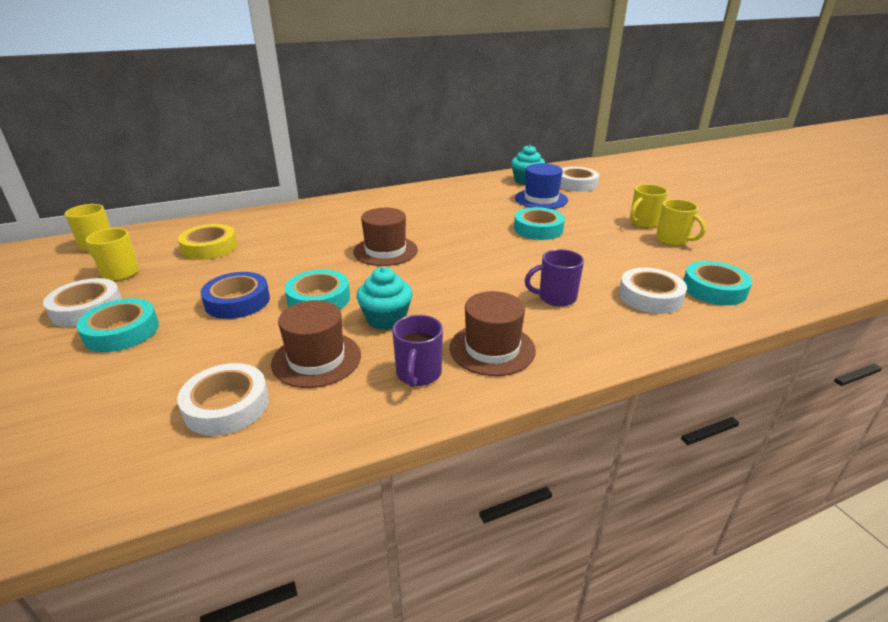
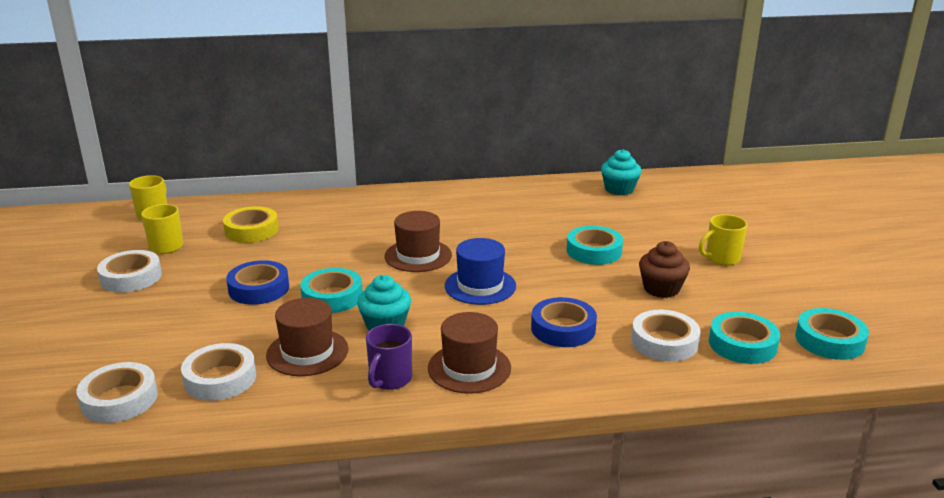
camera: 15 degrees right, 5 degrees down
turquoise tape [76,298,159,352] -> turquoise tape moved to [795,308,869,360]
blue hat [515,163,568,209] -> blue hat moved to [445,238,516,305]
purple mug [525,249,584,307] -> blue tape [531,297,597,347]
white tape [560,167,599,192] -> white tape moved to [76,362,158,423]
yellow mug [656,199,706,246] -> none
none -> brown cupcake [639,241,690,298]

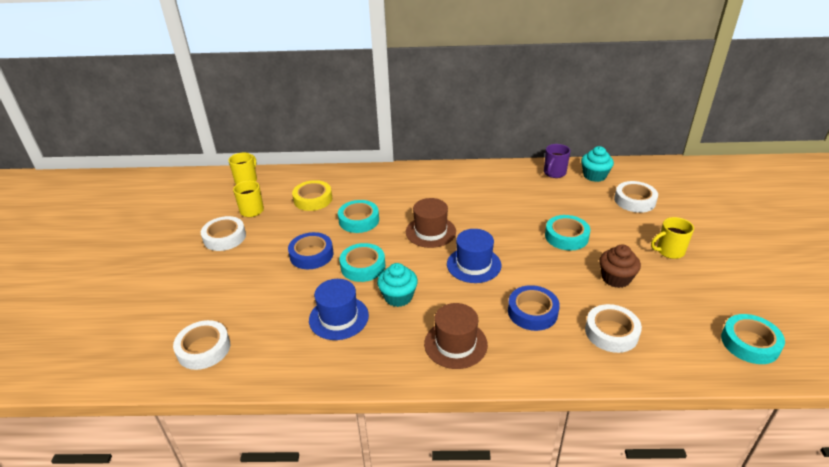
camera: 10 degrees right, 10 degrees up
white tape [181,343,256,401] -> white tape moved to [614,181,658,213]
brown hat [266,298,349,376] -> blue hat [309,279,369,340]
purple mug [366,324,412,390] -> purple mug moved to [544,144,570,178]
turquoise tape [709,312,780,364] -> turquoise tape moved to [338,200,379,233]

